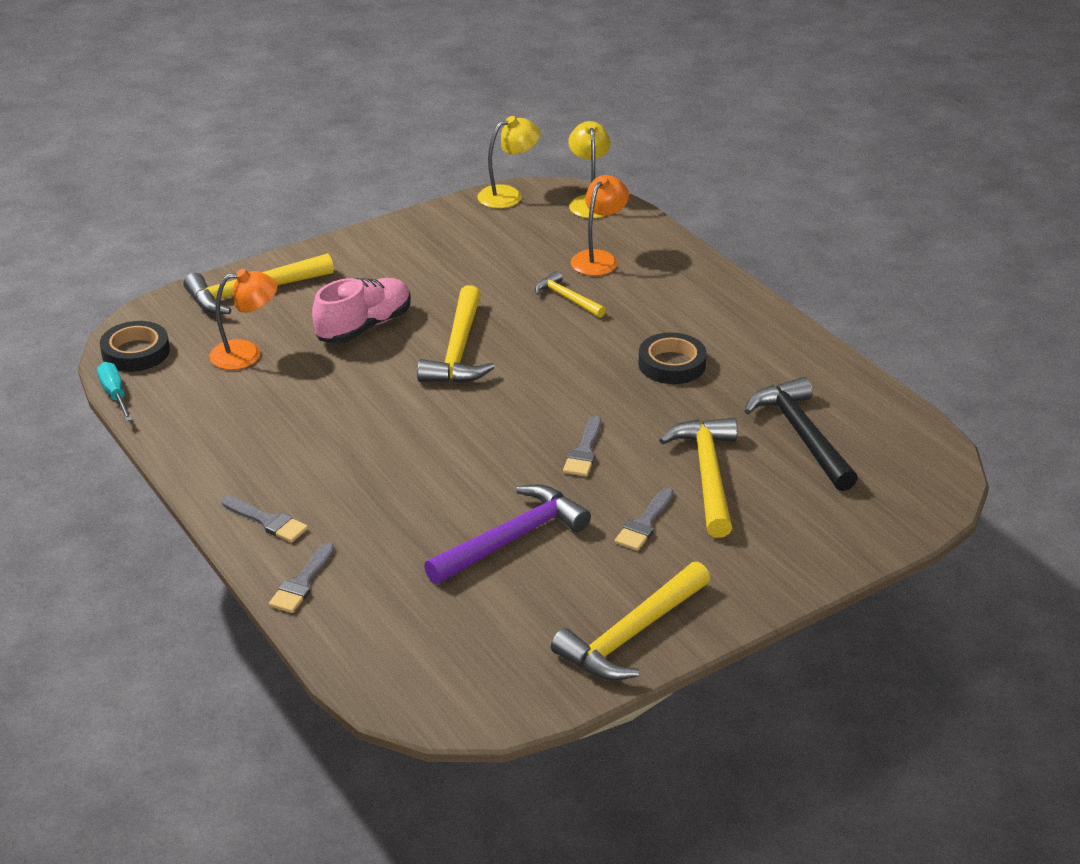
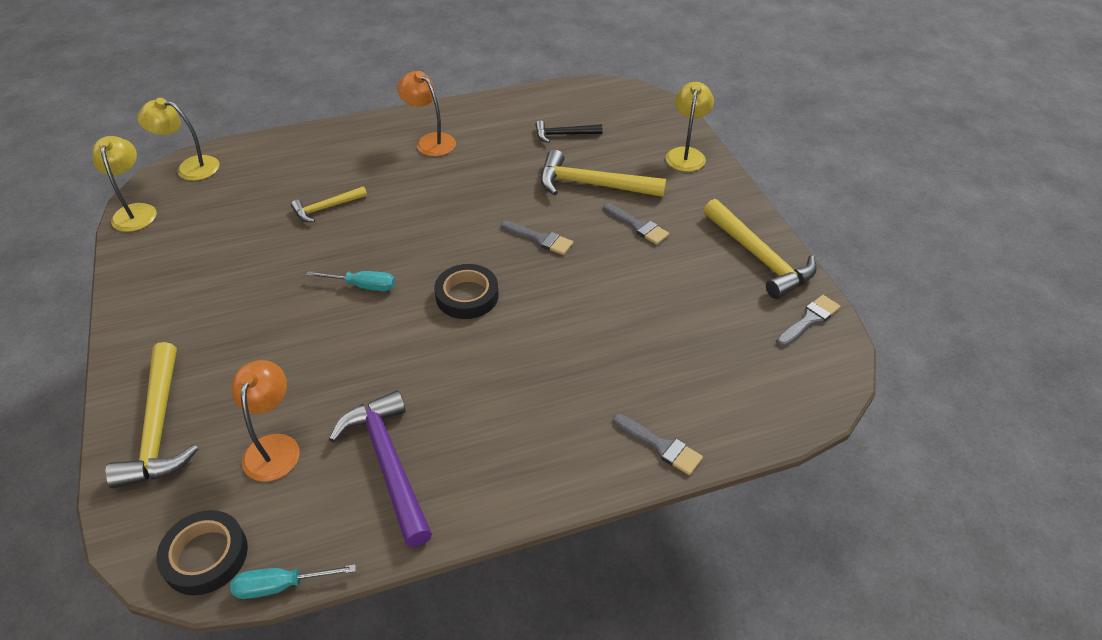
camera: 75 degrees left, 10 degrees up
grey brush [222,496,308,543] -> grey brush moved to [776,295,841,347]
pink shoe [312,278,411,344] -> none
yellow hammer [417,285,495,383] -> turquoise screwdriver [307,271,395,291]
purple hammer [424,484,591,584] -> purple hammer moved to [329,390,432,547]
orange lamp [571,175,629,276] -> orange lamp moved to [397,71,456,156]
black tape [638,332,707,384] -> black tape moved to [434,264,499,319]
black hammer [745,377,858,491] -> black hammer [535,120,602,143], size x0.57
none -> yellow lamp [666,82,714,172]

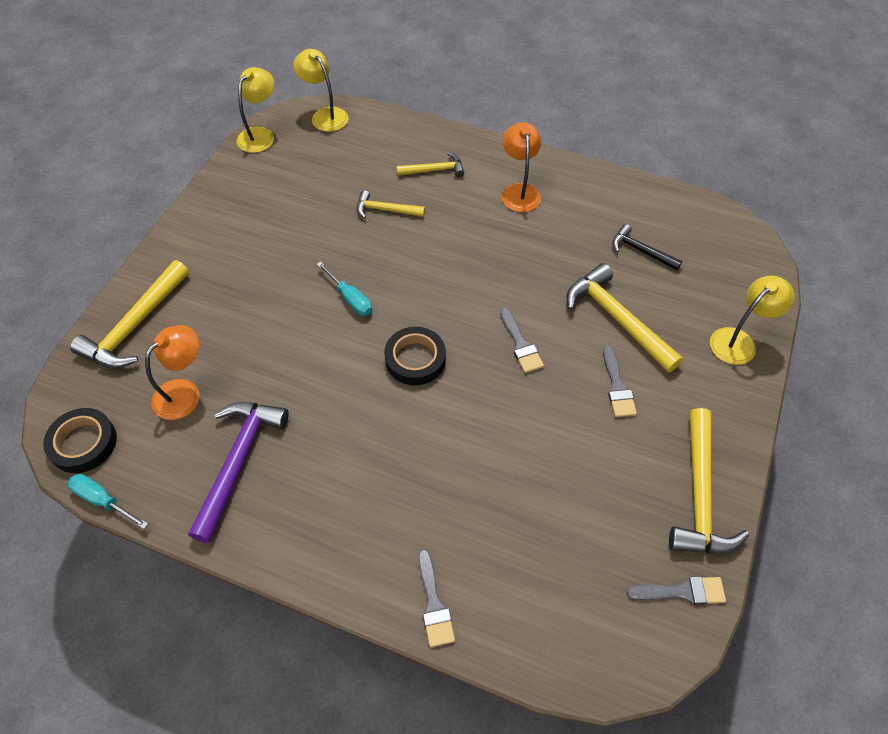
camera: 40 degrees right, 10 degrees up
none -> yellow hammer [396,152,464,177]

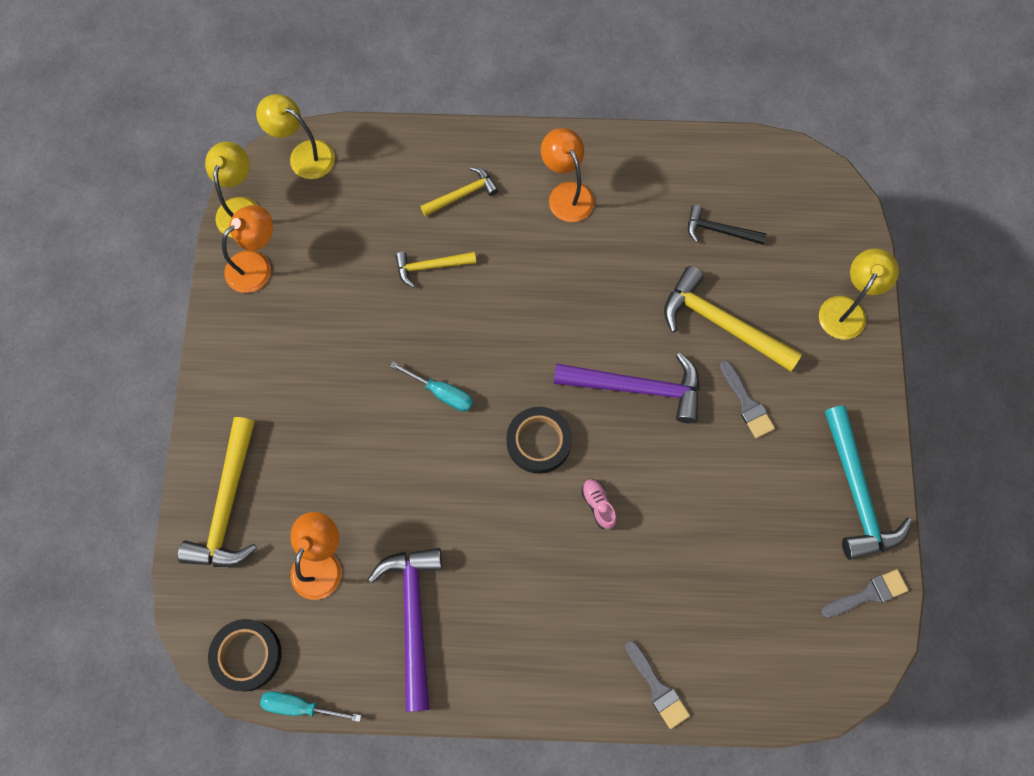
camera: 20 degrees left, 15 degrees up
grey brush [500,308,544,373] -> purple hammer [554,353,700,423]
yellow hammer [669,408,749,554] -> turquoise hammer [824,406,912,560]
none -> orange lamp [222,205,273,293]
none -> pink shoe [581,479,617,529]

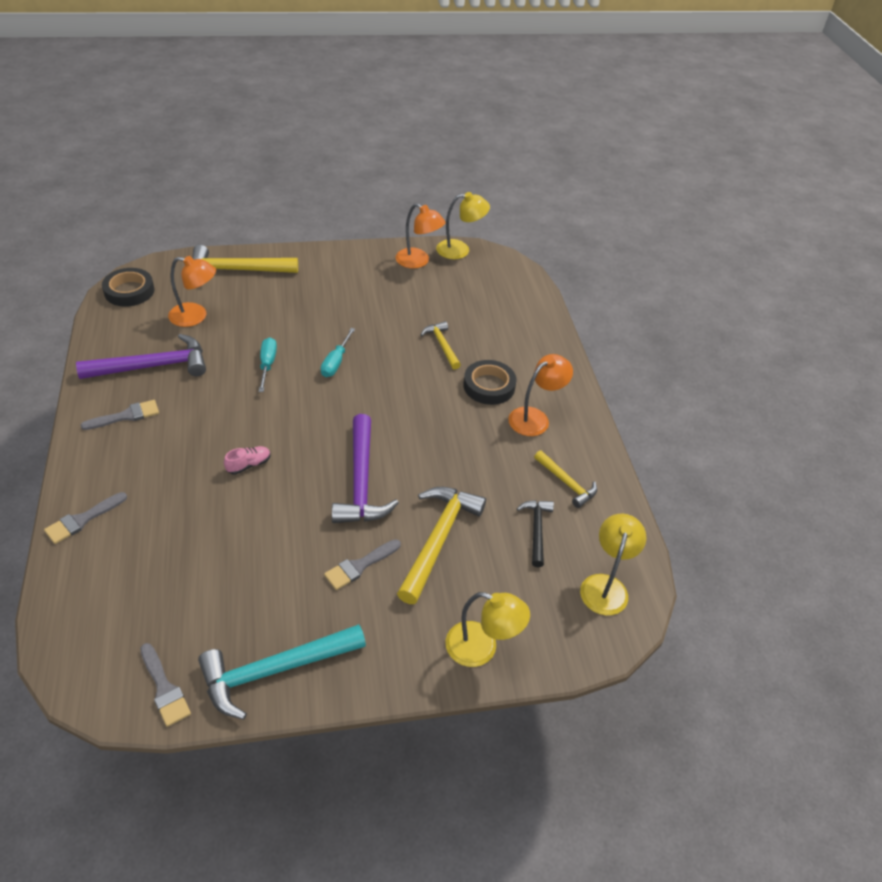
camera: 75 degrees right, 25 degrees down
yellow lamp [256,94,335,179] -> yellow lamp moved to [580,514,646,615]
turquoise screwdriver [260,691,361,722] -> turquoise screwdriver moved to [259,337,277,392]
yellow hammer [420,167,499,216] -> yellow hammer moved to [534,450,597,508]
black tape [506,407,572,474] -> black tape moved to [463,360,517,405]
none -> grey brush [81,400,159,430]

